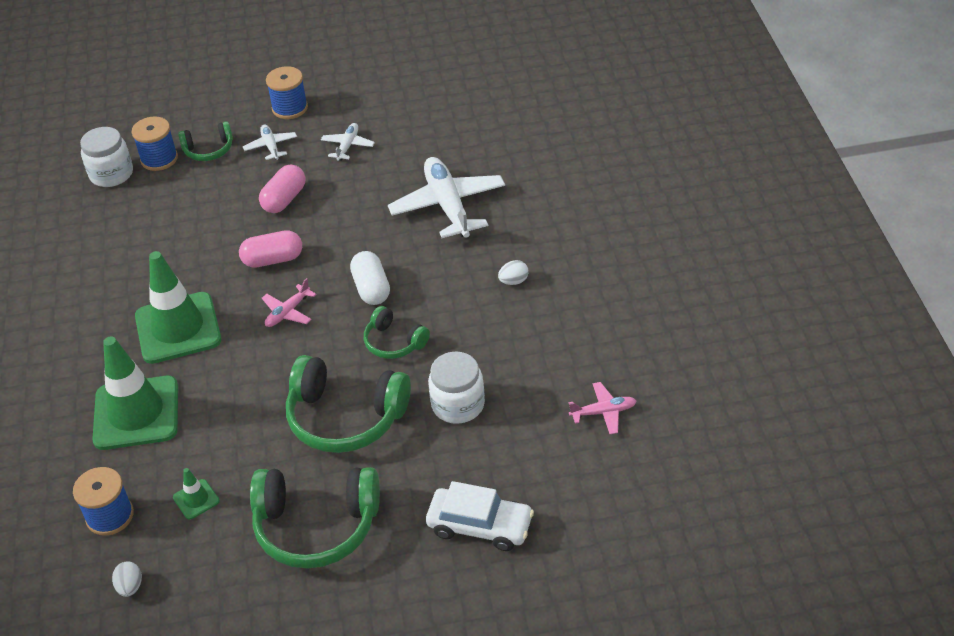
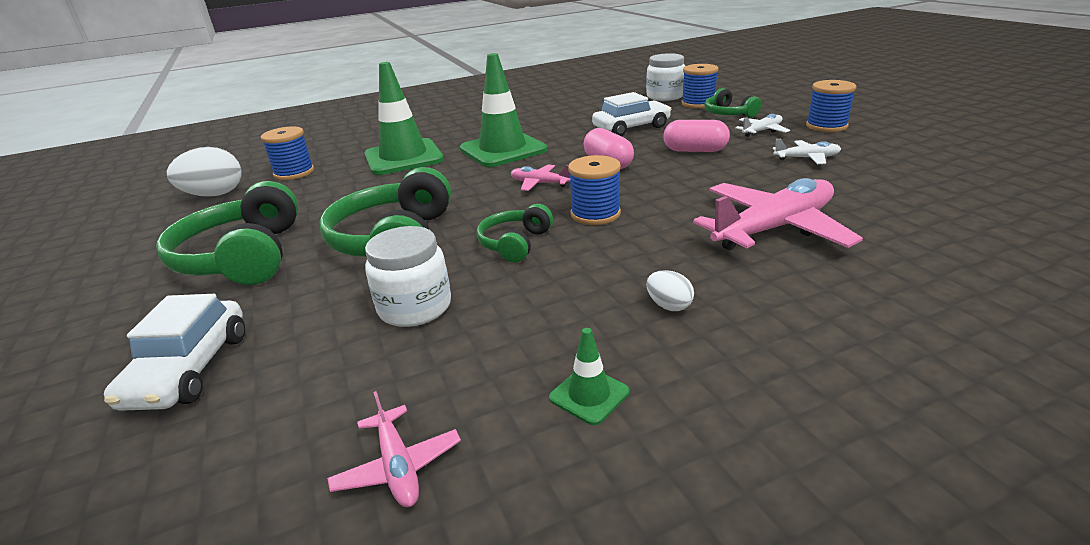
camera: 75 degrees right, 15 degrees down
white egg [112,561,142,597] -> white egg [167,147,242,197], size x2.01
green traffic cone [173,468,220,519] -> green traffic cone moved to [549,328,629,425]
white capsule [350,251,390,305] -> blue spool [568,155,621,225]
white plane [388,157,505,238] -> pink plane [693,178,863,250]
none -> white car [592,92,672,136]

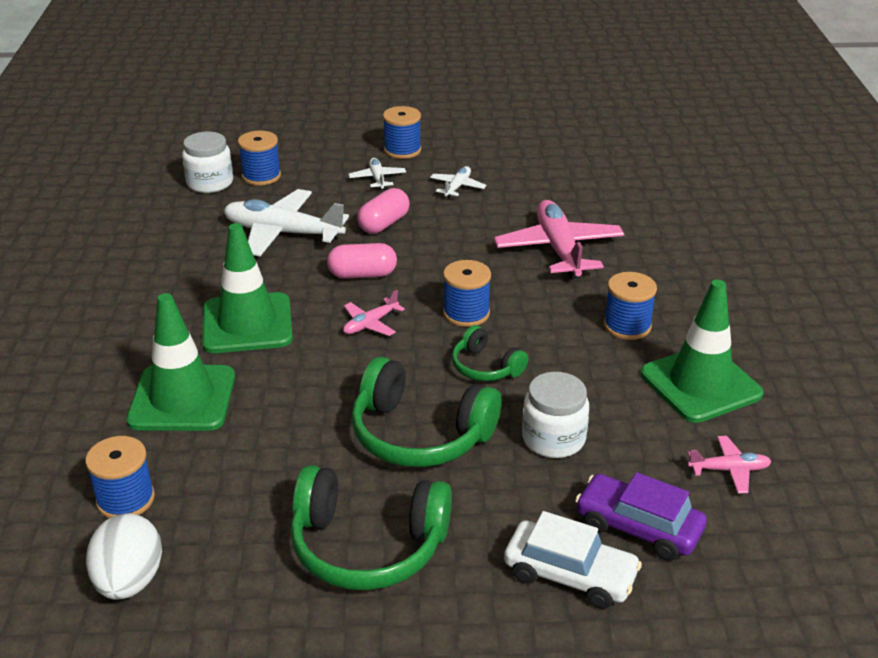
camera: 70 degrees left, 5 degrees up
green traffic cone [549,328,629,425] -> green traffic cone [641,280,763,423], size x2.34
white car [592,92,672,136] -> white plane [224,189,349,256]
white egg [646,270,694,311] -> blue spool [604,272,657,340]
green headphones [704,88,761,117] -> none
none -> purple car [575,472,707,561]

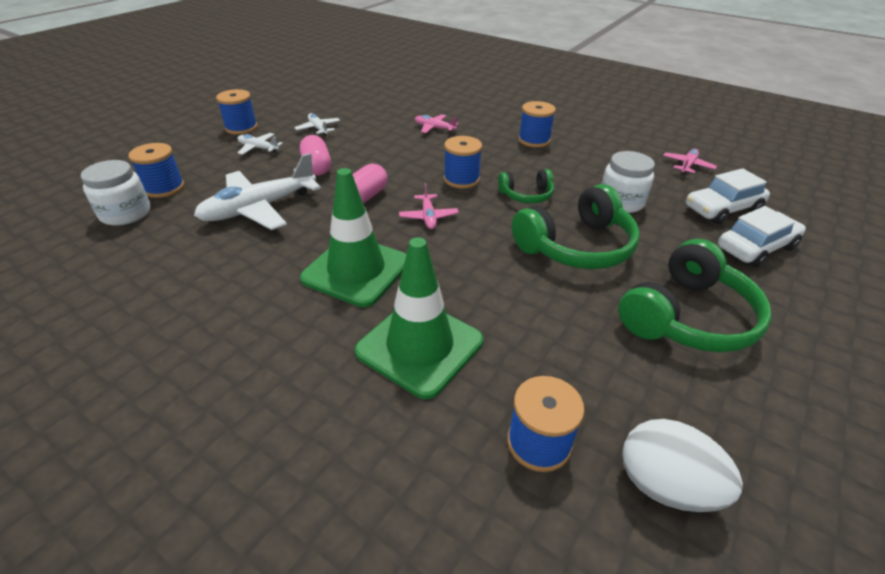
camera: 55 degrees left, 5 degrees up
pink plane [494,200,624,278] -> pink plane [415,114,459,133], size x0.49
purple car [575,472,707,561] -> white car [686,168,770,224]
green traffic cone [641,280,763,423] -> none

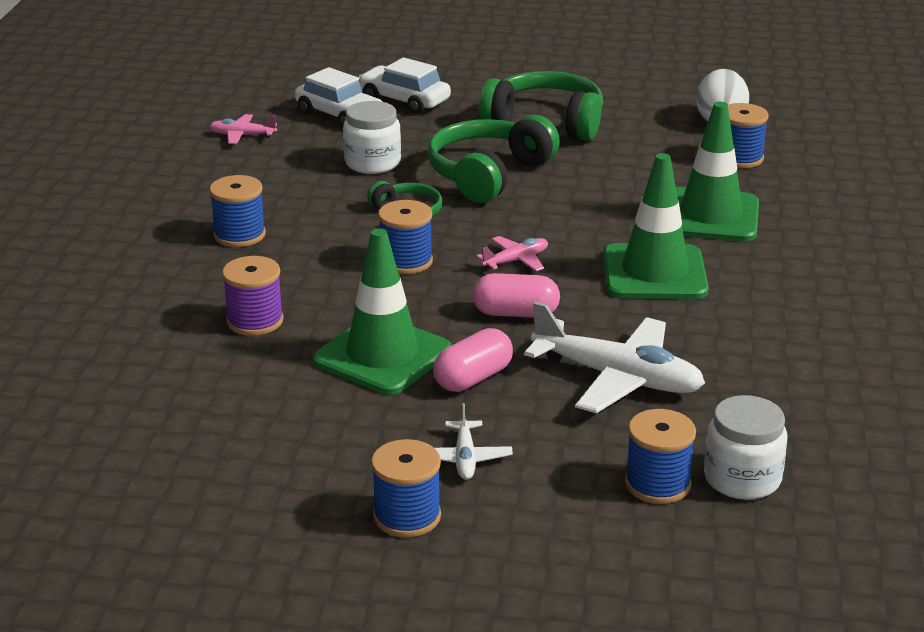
camera: 115 degrees left, 10 degrees down
white plane [294,113,340,136] -> none
pink plane [415,114,459,133] -> purple spool [222,256,284,336]
green headphones [512,184,640,269] -> green headphones turned 90 degrees counterclockwise [427,115,560,203]
none -> green traffic cone [313,228,452,395]

